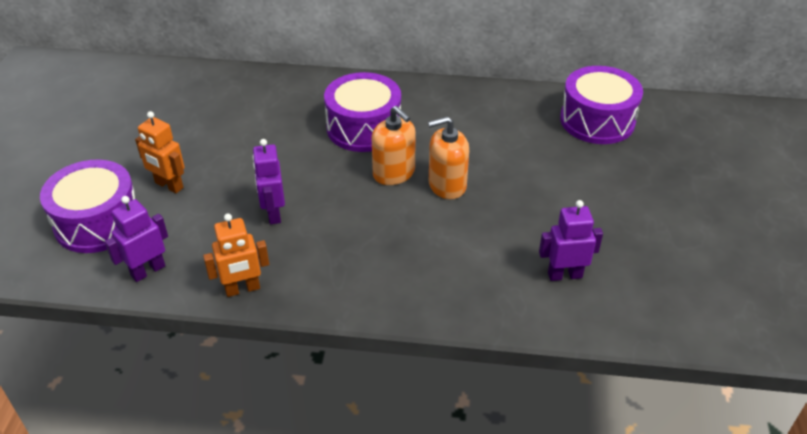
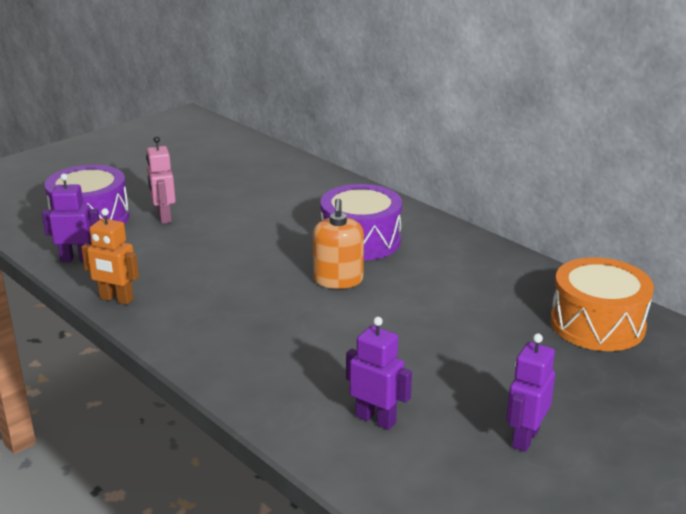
camera: 40 degrees right, 15 degrees down
orange robot [135,111,185,193] -> pink robot [146,136,176,224]
purple robot [252,139,285,224] -> purple robot moved to [506,333,555,452]
orange soap dispenser [428,116,469,199] -> none
purple drum [560,66,643,144] -> orange drum [550,257,654,351]

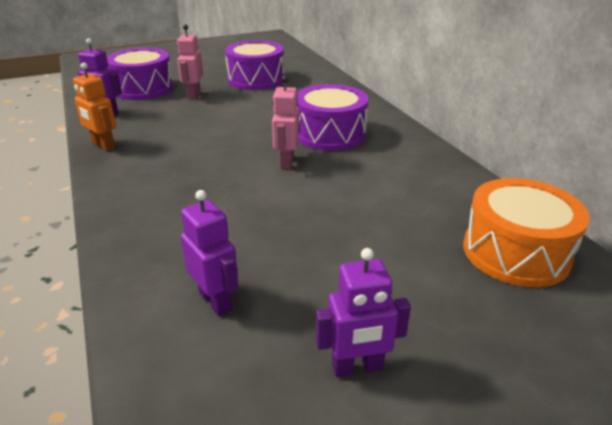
camera: 20 degrees right, 5 degrees up
orange soap dispenser [313,199,364,289] -> pink robot [272,75,299,169]
purple robot [506,333,555,452] -> purple robot turned 150 degrees counterclockwise [316,248,411,378]
none -> purple drum [225,40,284,90]

